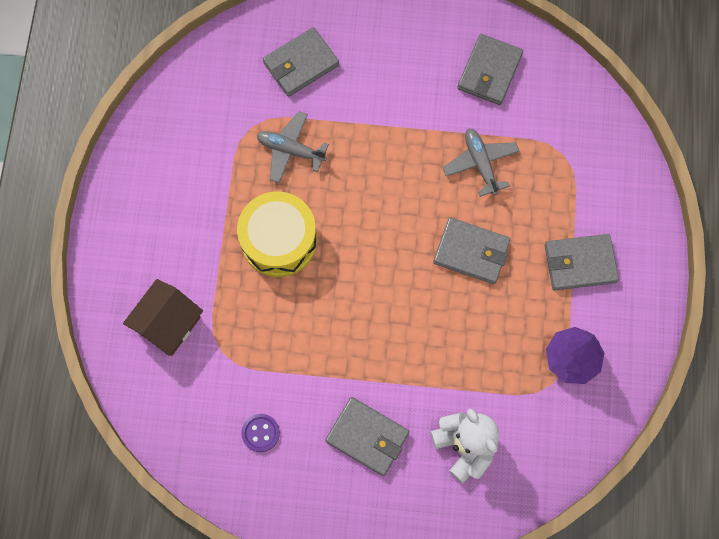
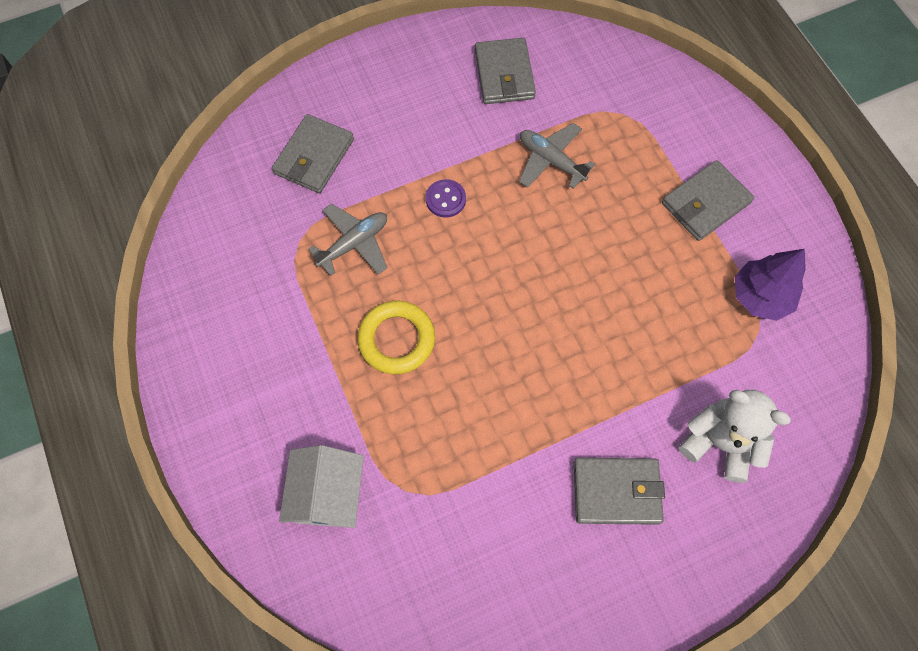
camera: 30 degrees left, 5 degrees down
brown house [123,279,203,356] -> white house [279,445,364,528]
yellow drum [237,192,317,277] -> yellow ring [358,301,435,374]
purple button [241,414,280,452] -> purple button moved to [426,179,466,218]
grey plane [257,111,329,183] -> grey plane turned 150 degrees clockwise [308,203,388,276]
grey wallet [433,218,511,284] -> none

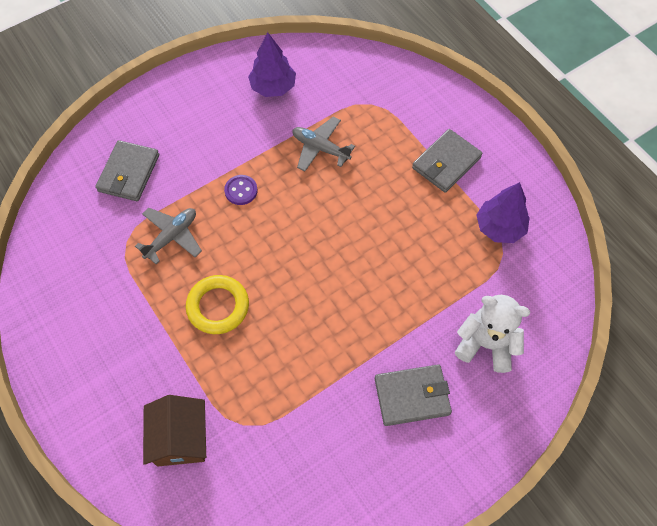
camera: 10 degrees left, 5 degrees down
white house [279,445,364,528] -> brown house [143,395,206,466]
grey wallet [475,38,536,104] -> purple tree [248,32,296,97]

